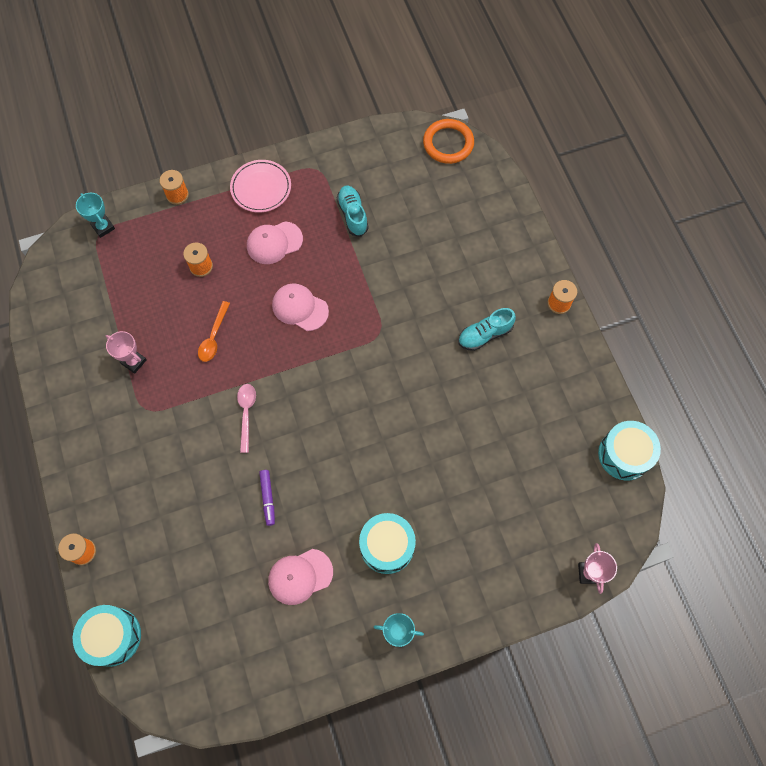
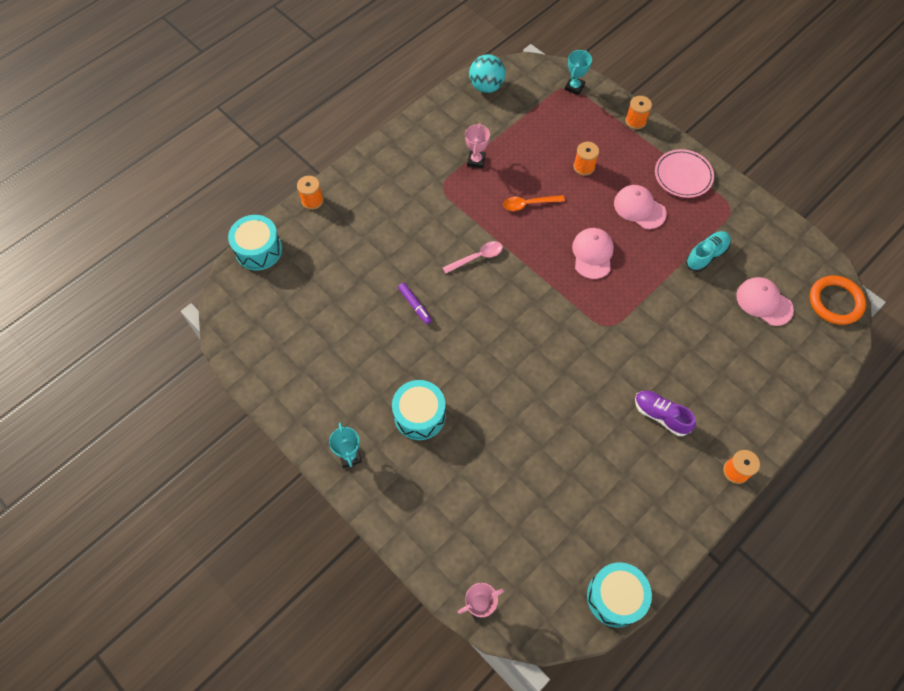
camera: 65 degrees right, 5 degrees down
purple marker [259,470,275,526] -> purple marker turned 90 degrees counterclockwise [398,283,432,324]
pink cap [268,549,333,605] -> pink cap moved to [736,277,794,326]
turquoise shoe [458,308,516,351] -> purple shoe [635,391,696,436]
none -> turquoise ball [469,54,506,93]

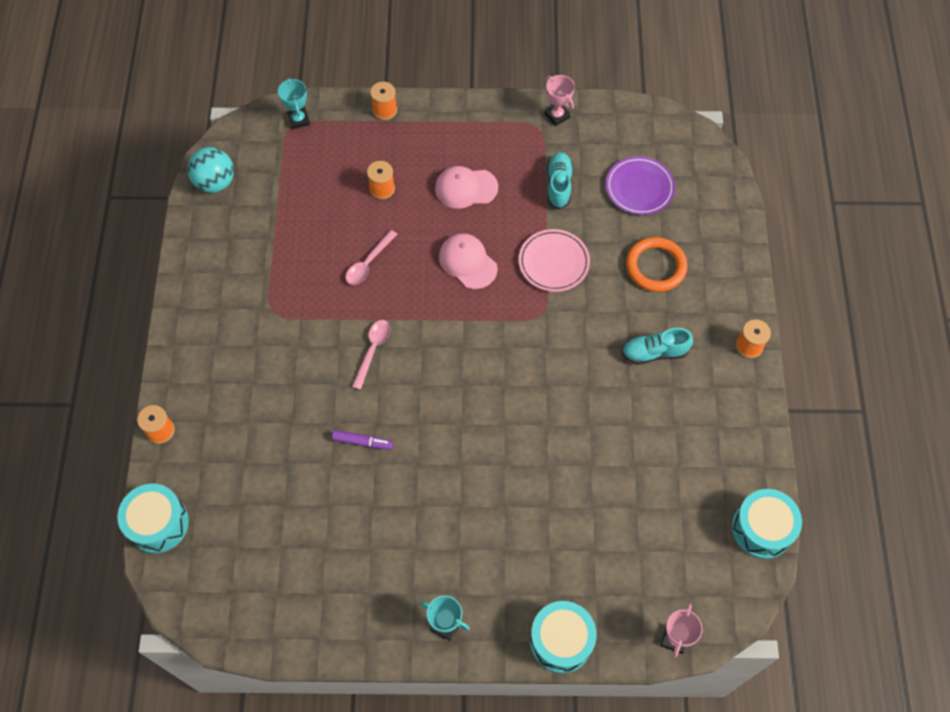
camera: 45 degrees left, 0 degrees up
turquoise drum [392,380,446,440] -> turquoise drum moved to [530,601,597,673]
pink trophy [465,123,490,168] -> pink trophy moved to [545,75,575,126]
orange spoon [503,195,565,211] -> pink spoon [346,230,398,285]
purple shoe [635,391,696,436] -> turquoise shoe [621,328,693,365]
pink plate [655,149,714,198] -> pink plate moved to [519,229,590,292]
pink cap [736,277,794,326] -> purple plate [606,156,675,215]
orange ring [810,275,866,325] -> orange ring moved to [626,237,688,292]

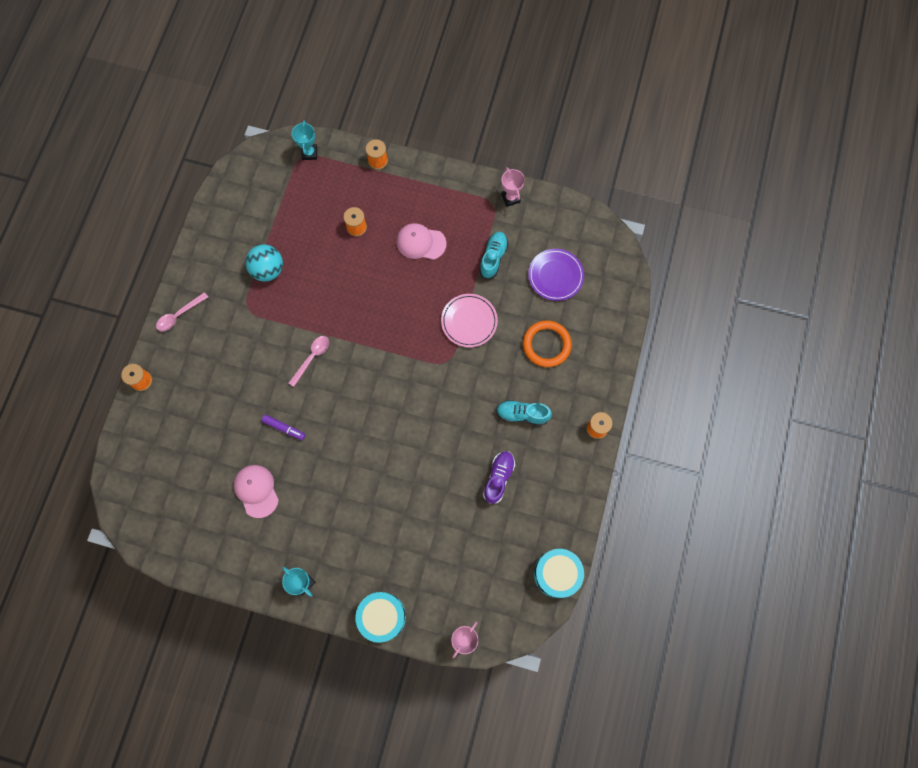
camera: 15 degrees right, 10 degrees up
turquoise drum [117,484,189,553] -> none
turquoise ball [187,147,234,193] -> turquoise ball moved to [245,245,283,282]
pink spoon [346,230,398,285] -> pink spoon moved to [156,292,208,332]
pink cap [439,233,498,289] -> pink cap moved to [234,465,279,518]
none -> purple shoe [483,451,515,504]

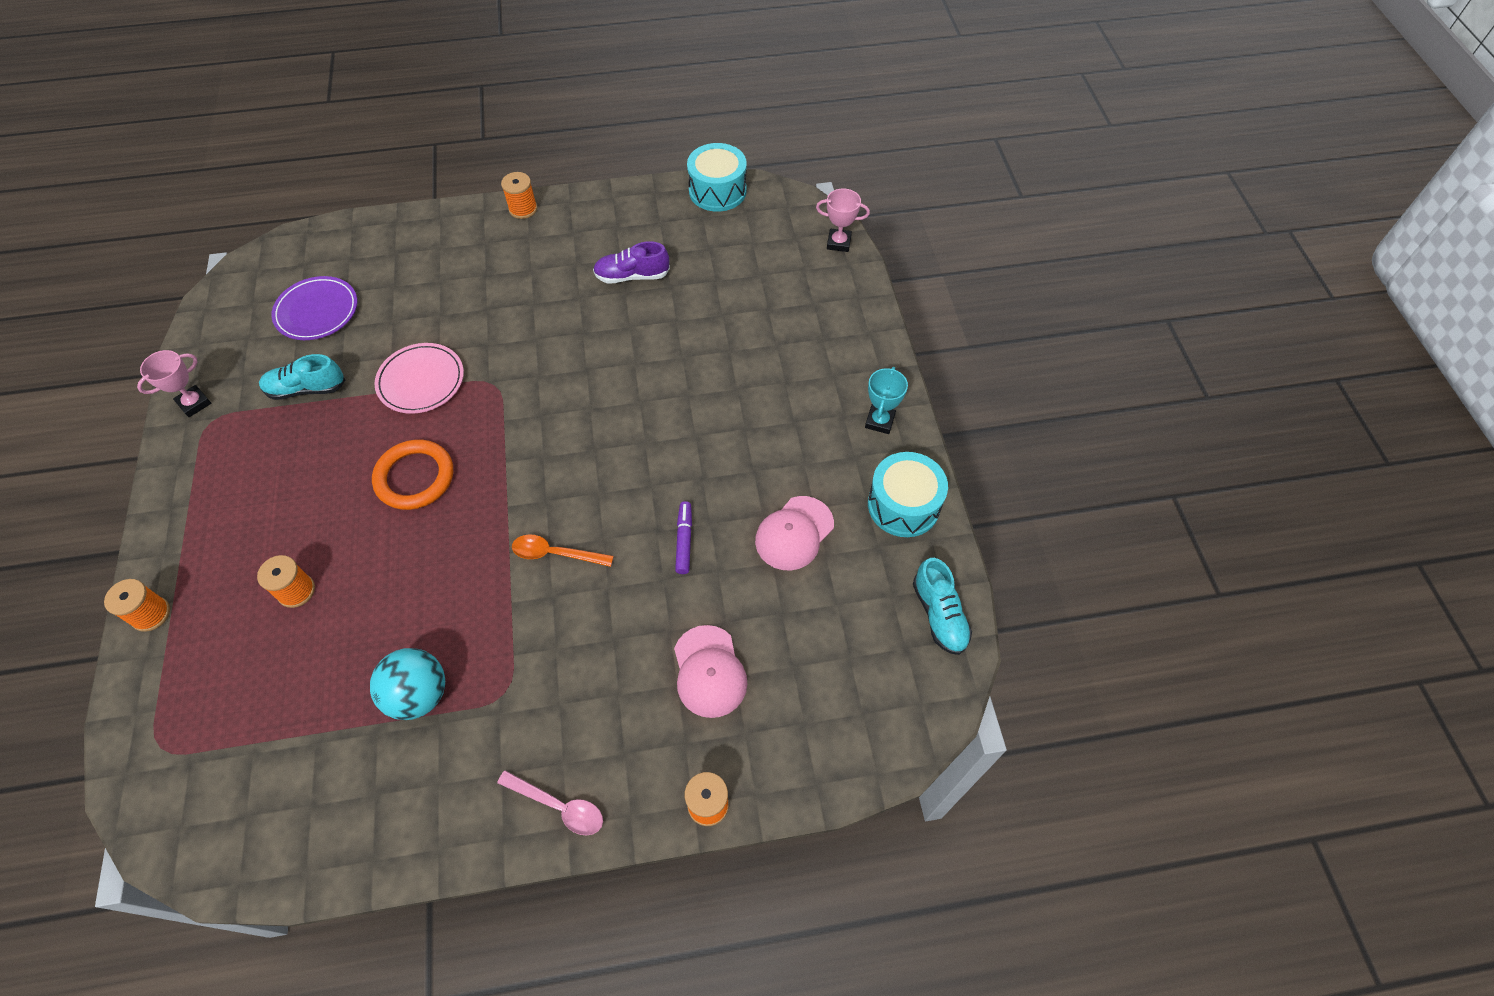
camera: 115 degrees left, 15 degrees down
pink spoon [289,336,329,387] -> orange spoon [512,535,614,567]
turquoise trophy [292,120,317,160] -> none
turquoise drum [355,592,406,643] -> turquoise drum moved to [868,452,948,537]
pink cap [396,223,446,260] -> pink cap moved to [674,625,748,718]
turquoise shoe [496,400,552,425] -> turquoise shoe moved to [913,558,972,655]
orange ring [523,320,572,367] -> orange ring moved to [372,440,453,510]

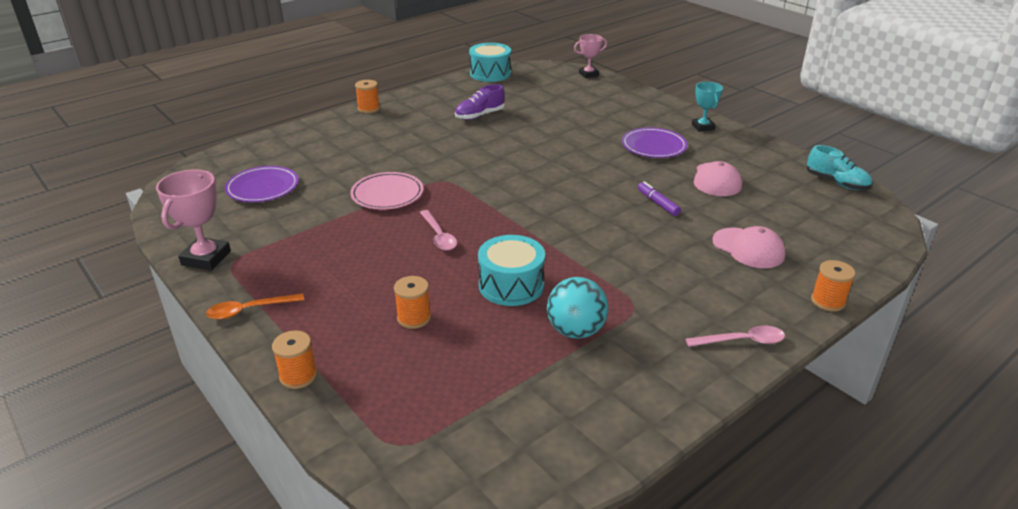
camera: 30 degrees left, 25 degrees down
pink trophy [137,350,211,417] -> pink trophy [156,169,231,271], size x1.53
turquoise shoe [259,354,345,400] -> none
orange ring [372,440,453,510] -> pink spoon [420,210,457,251]
orange spoon [512,535,614,567] -> orange spoon moved to [206,293,304,319]
turquoise drum [868,452,948,537] -> turquoise drum moved to [478,235,545,306]
none -> purple plate [622,127,688,158]

